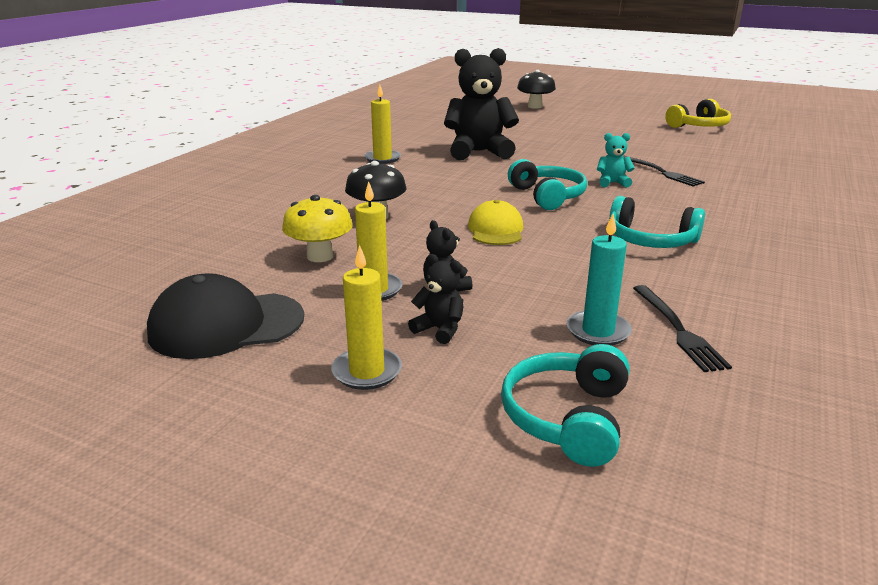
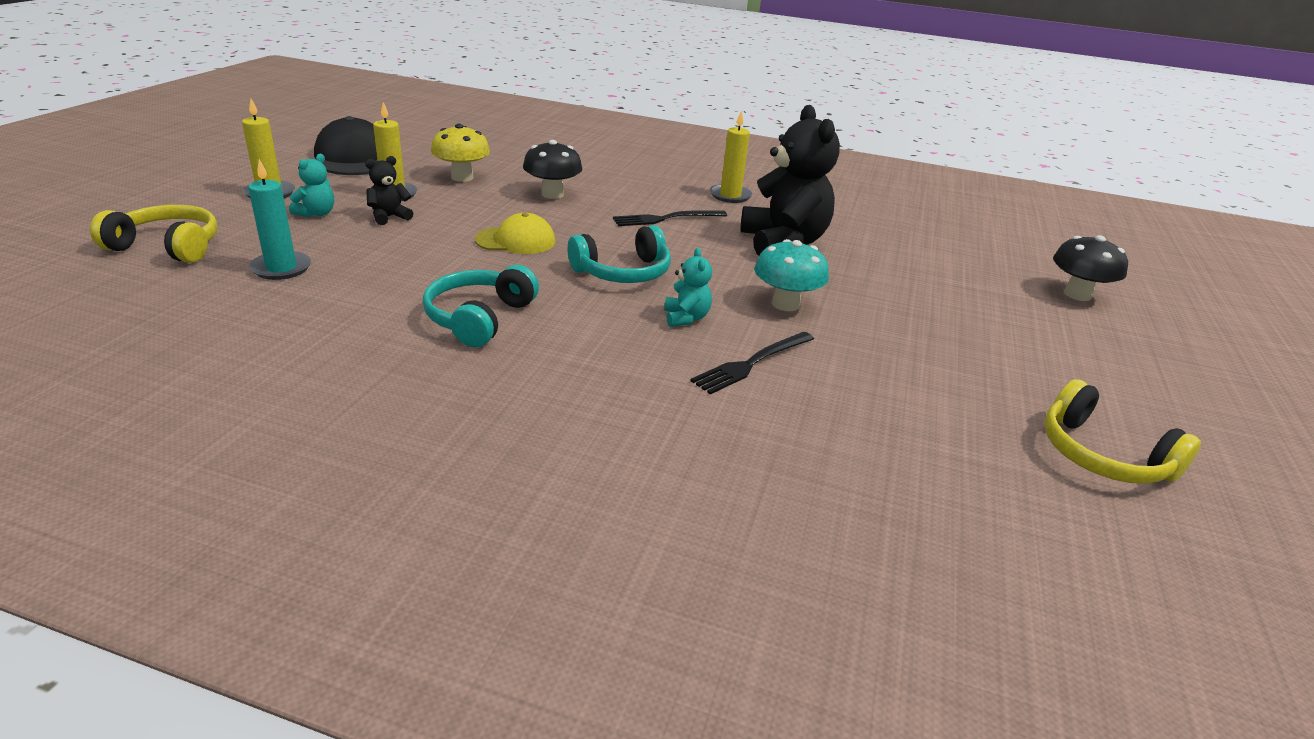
camera: 80 degrees right, 5 degrees up
black teddy bear [408,254,463,344] -> turquoise teddy bear [289,154,334,217]
turquoise headphones [501,344,629,467] -> yellow headphones [90,205,217,263]
black fork [633,285,732,372] -> black fork moved to [613,210,727,226]
none -> turquoise mushroom [754,239,829,311]

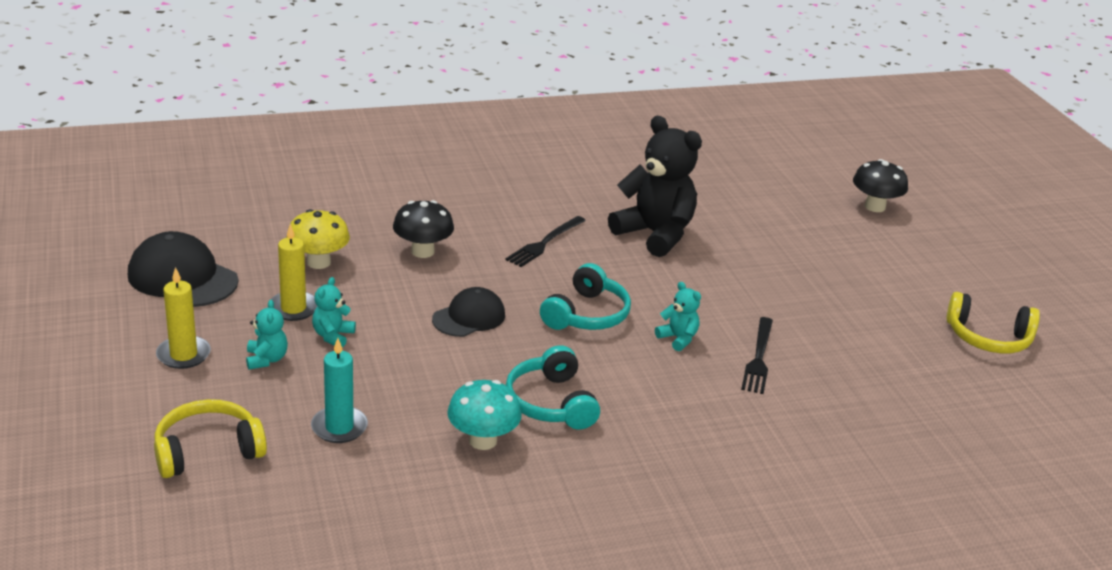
camera: 35 degrees left, 0 degrees up
black teddy bear [365,156,413,225] -> turquoise teddy bear [312,277,356,348]
yellow cap [474,213,555,254] -> black cap [432,287,505,337]
yellow candle [710,110,752,203] -> none
turquoise mushroom [754,239,829,311] -> turquoise mushroom moved to [447,380,522,450]

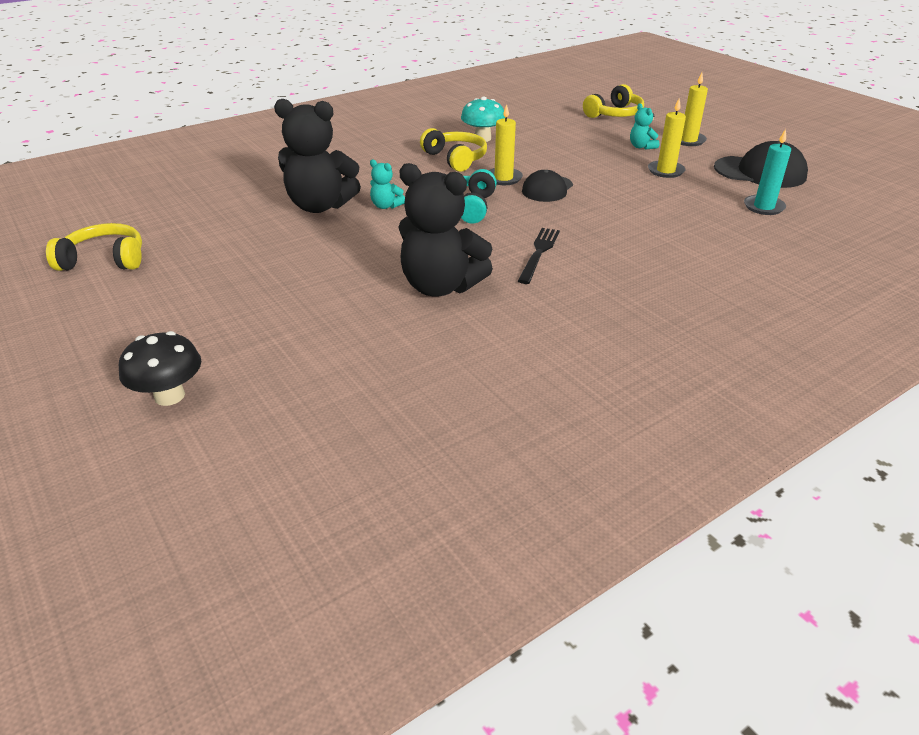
camera: 165 degrees right, 5 degrees up
yellow mushroom [286,209,350,269] -> none
turquoise candle [311,338,368,443] -> turquoise candle moved to [744,129,791,215]
turquoise teddy bear [312,277,356,348] -> none
black mushroom [393,200,454,258] -> none
turquoise headphones [506,345,600,429] -> yellow headphones [420,128,487,172]
black fork [741,317,773,394] -> black teddy bear [274,99,361,213]
none -> yellow candle [489,104,523,185]

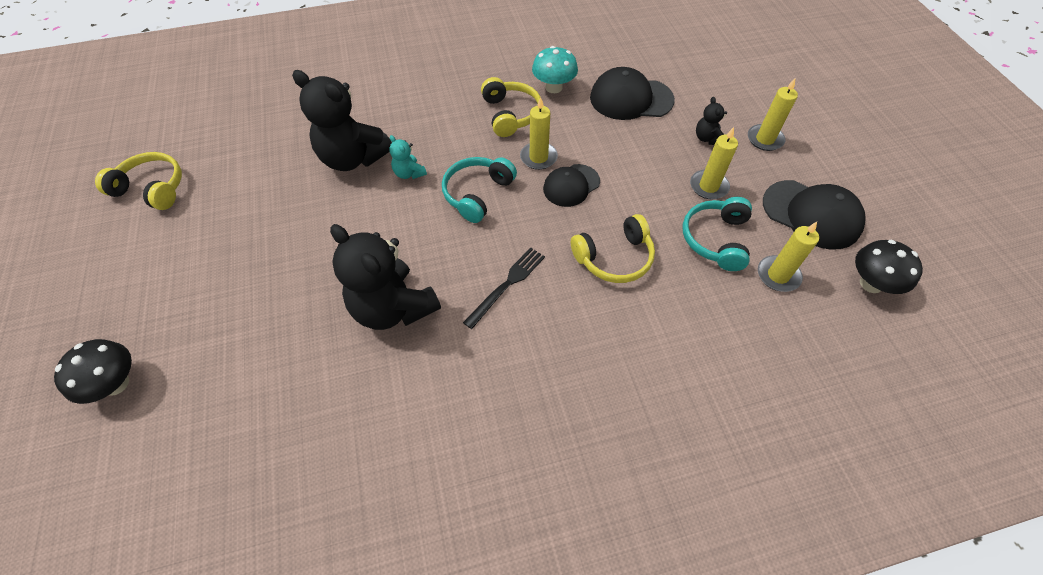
camera: 20 degrees right, 20 degrees up
yellow headphones [583,84,644,118] -> yellow headphones moved to [571,214,655,283]
turquoise teddy bear [630,103,659,150] -> black teddy bear [696,97,727,145]
turquoise candle [744,129,791,215] -> yellow candle [758,222,819,292]
none -> black cap [590,67,675,120]
none -> turquoise headphones [683,197,752,271]
none -> black mushroom [855,240,923,294]

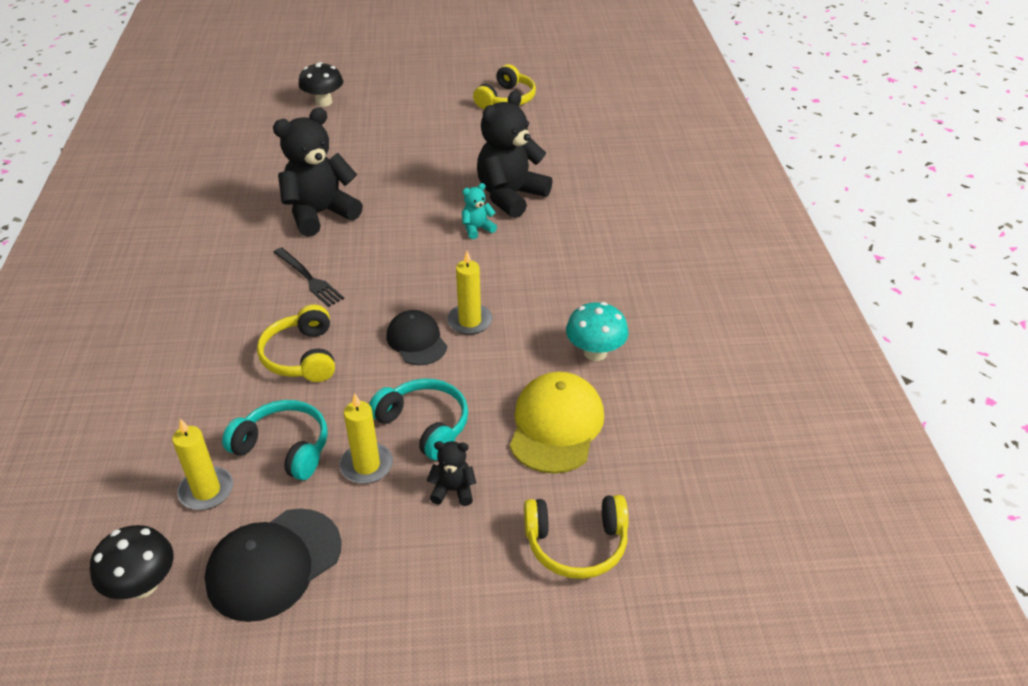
camera: 100 degrees right, 15 degrees down
turquoise headphones [442,157,517,223] -> turquoise headphones moved to [369,378,468,460]
yellow headphones [481,77,540,137] -> yellow headphones moved to [524,495,628,579]
black cap [590,67,675,120] -> yellow cap [510,372,604,474]
yellow candle [748,79,798,151] -> none

